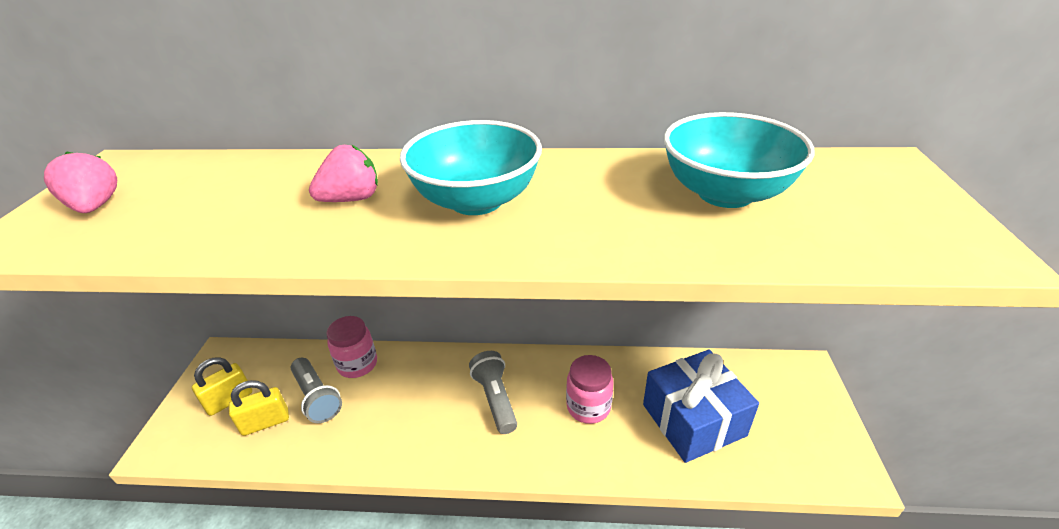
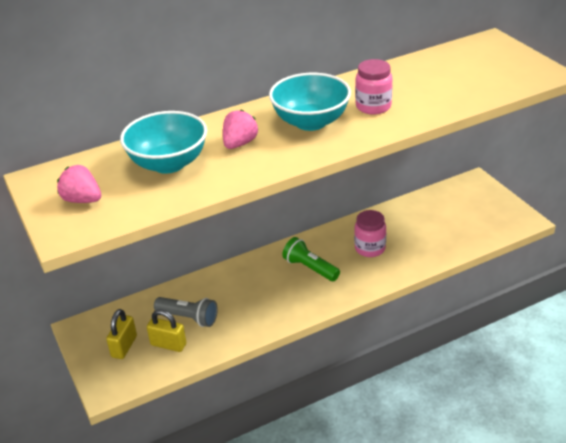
camera: 30 degrees left, 0 degrees up
yellow padlock [229,380,289,436] -> yellow padlock turned 75 degrees clockwise [147,309,186,352]
pink jar [327,316,377,378] -> pink jar moved to [355,59,393,115]
grey flashlight [469,351,517,434] -> green flashlight [282,237,340,281]
blue gift [643,350,759,463] -> none
turquoise bowl [663,112,815,208] -> turquoise bowl moved to [120,111,207,174]

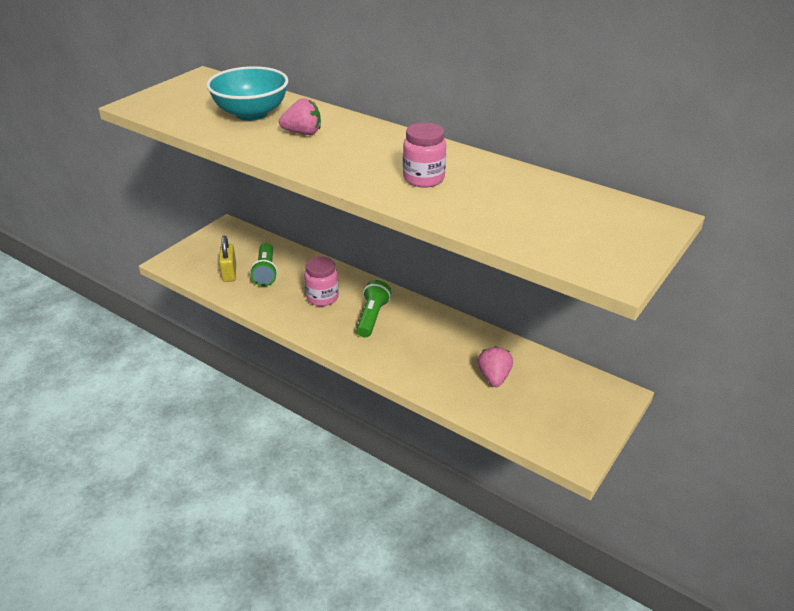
camera: 60 degrees right, 0 degrees up
pink strawberry [57,165,101,203] -> pink strawberry moved to [478,346,513,387]
yellow padlock [106,309,137,359] -> none
grey flashlight [154,297,218,327] -> green flashlight [250,243,278,286]
turquoise bowl [269,73,351,131] -> none
pink jar [354,210,386,257] -> pink jar moved to [304,257,339,306]

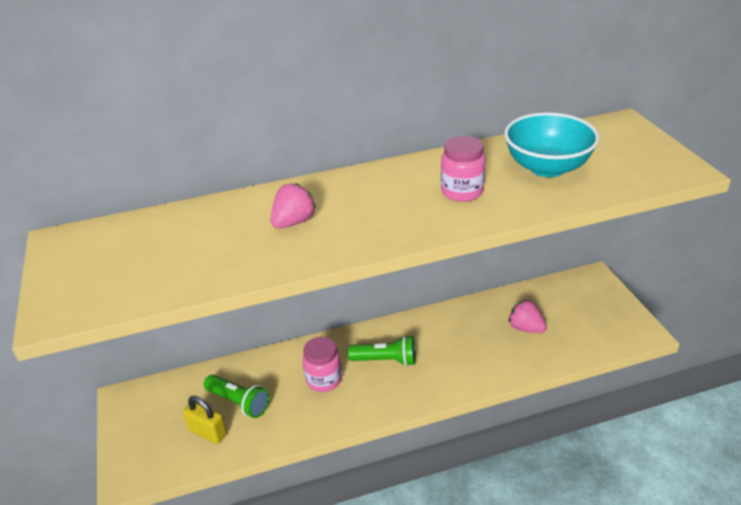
camera: 50 degrees left, 0 degrees up
turquoise bowl [206,66,288,121] -> turquoise bowl moved to [504,112,600,177]
green flashlight [356,280,391,337] -> green flashlight turned 135 degrees clockwise [348,335,416,366]

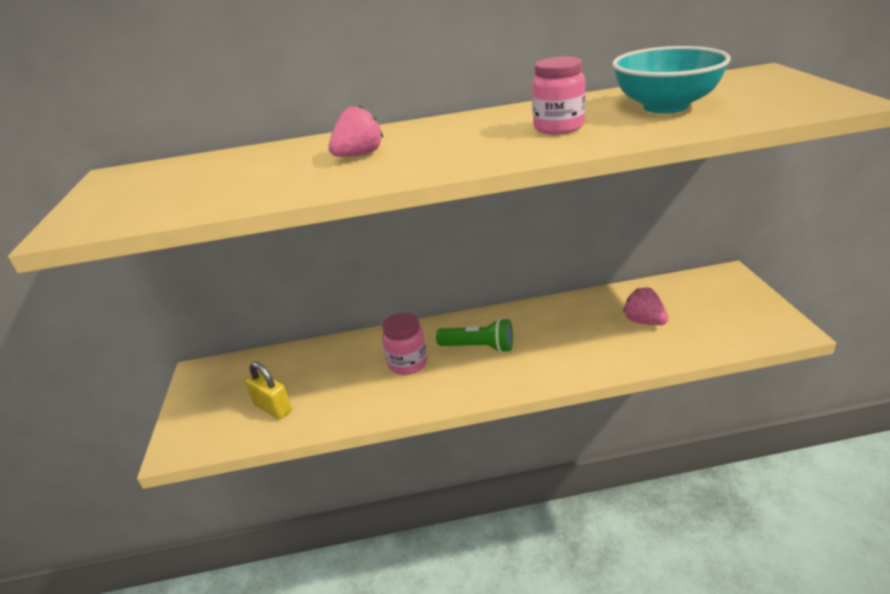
camera: 10 degrees right, 5 degrees down
green flashlight [204,375,270,418] -> none

